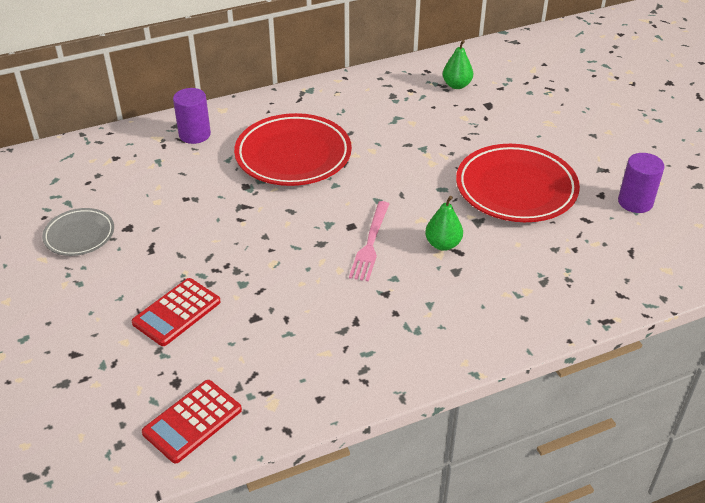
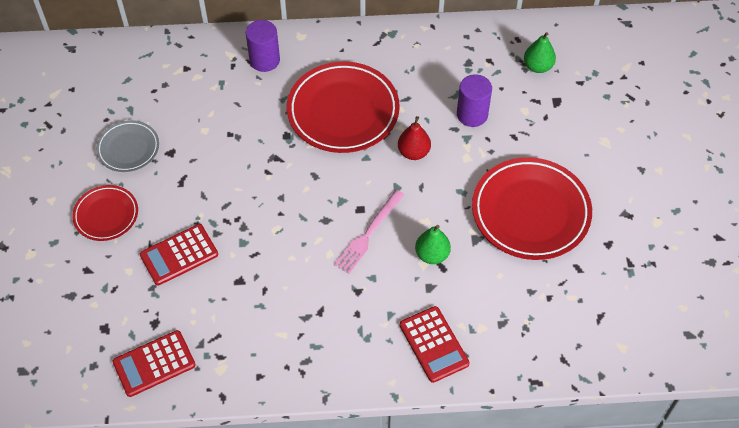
camera: 20 degrees right, 15 degrees up
purple cylinder [618,153,665,213] -> purple cylinder moved to [457,74,492,127]
none -> red plate [72,185,138,241]
none -> red pear [398,116,431,160]
none -> red calculator [400,306,470,383]

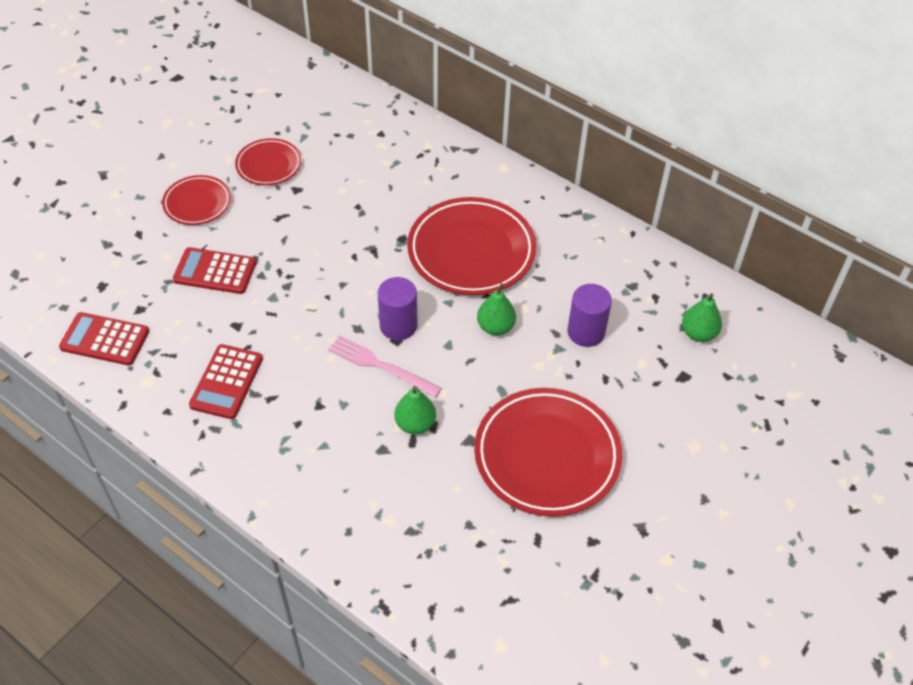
camera: 40 degrees right, 5 degrees down
grey plate [96,120,159,172] -> red plate [235,138,302,186]
purple cylinder [246,20,280,72] -> purple cylinder moved to [377,277,418,340]
pink fork [334,190,404,274] -> pink fork turned 45 degrees clockwise [328,335,442,397]
red pear [398,116,431,160] -> green pear [477,283,516,335]
red calculator [400,306,470,383] -> red calculator moved to [189,344,263,419]

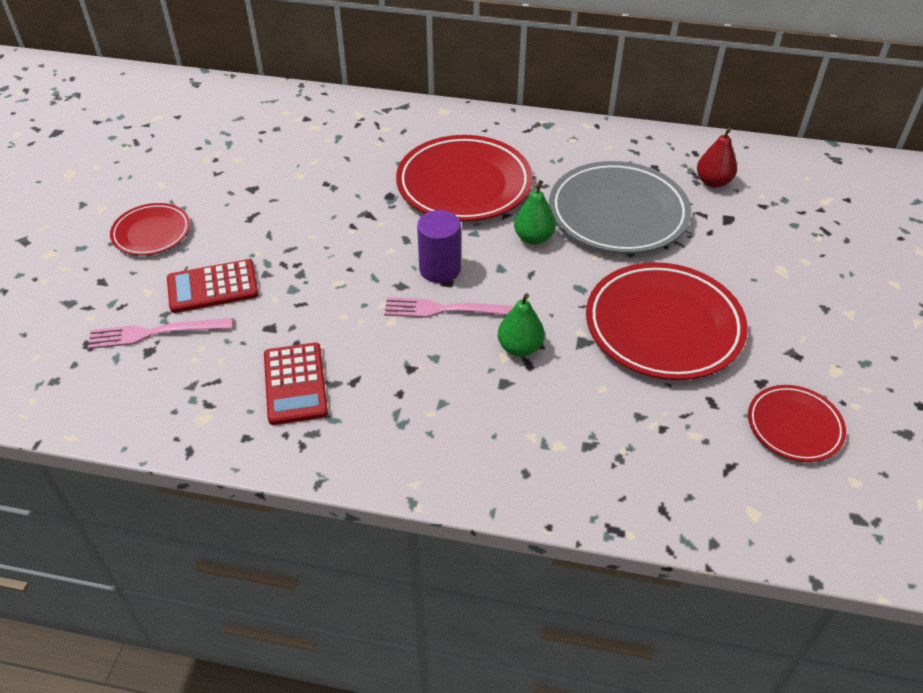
camera: 25 degrees left, 5 degrees down
red calculator [59,312,149,365] -> none
red plate [235,138,302,186] -> red plate moved to [748,385,846,462]
purple cylinder [567,284,612,347] -> grey plate [549,161,691,254]
green pear [682,293,722,342] -> red pear [697,127,737,188]
none -> pink fork [88,318,233,349]

